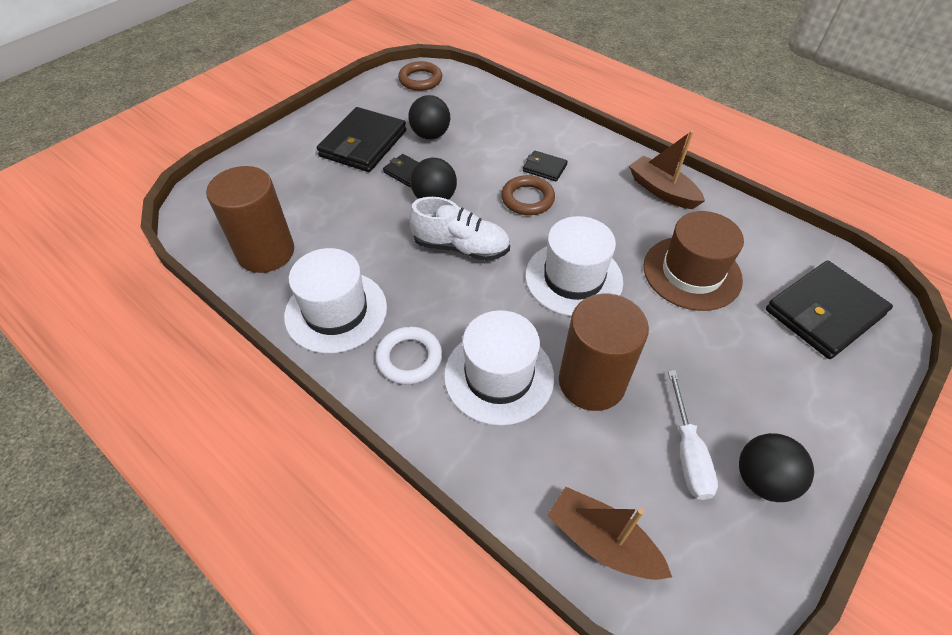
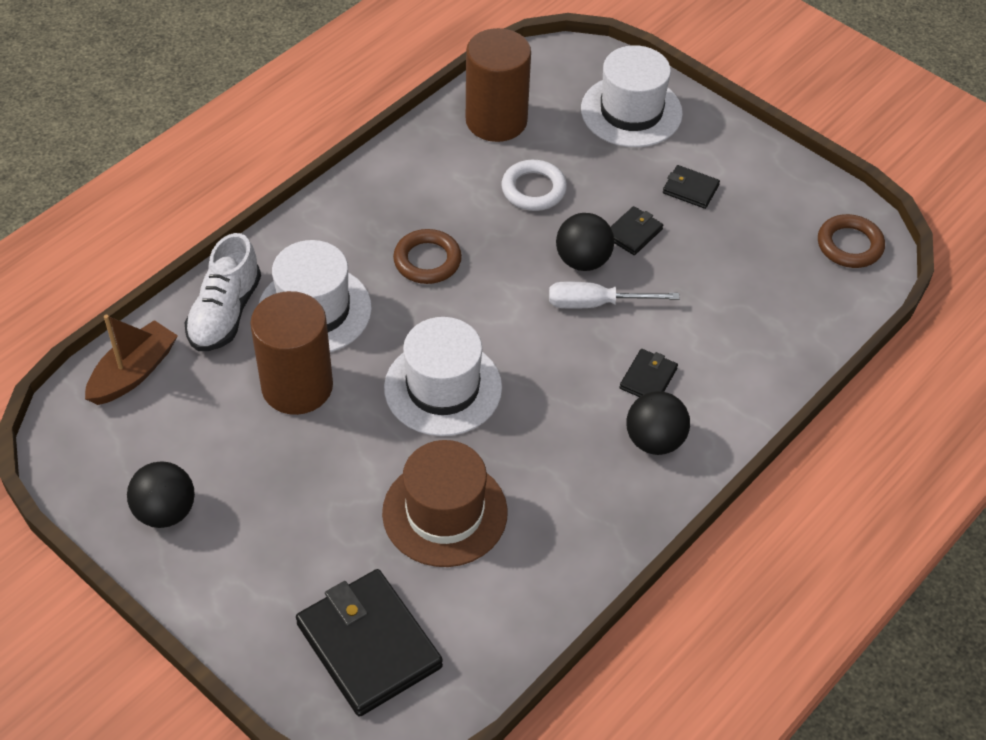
camera: 90 degrees right, 0 degrees up
white hat [284,248,387,354] -> white hat moved to [581,45,683,147]
black wallet [317,107,406,172] -> black wallet [663,165,720,209], size x0.48
white ring [375,326,442,385] -> white ring moved to [501,160,567,211]
black ball [408,95,450,140] -> black ball moved to [626,391,690,455]
white shoe [409,197,510,261] -> white shoe moved to [185,233,261,351]
brown ring [501,175,555,215] -> brown ring moved to [393,229,462,284]
brown boat [629,130,705,209] -> none
white screwdriver [668,370,718,500] -> white screwdriver moved to [549,281,680,309]

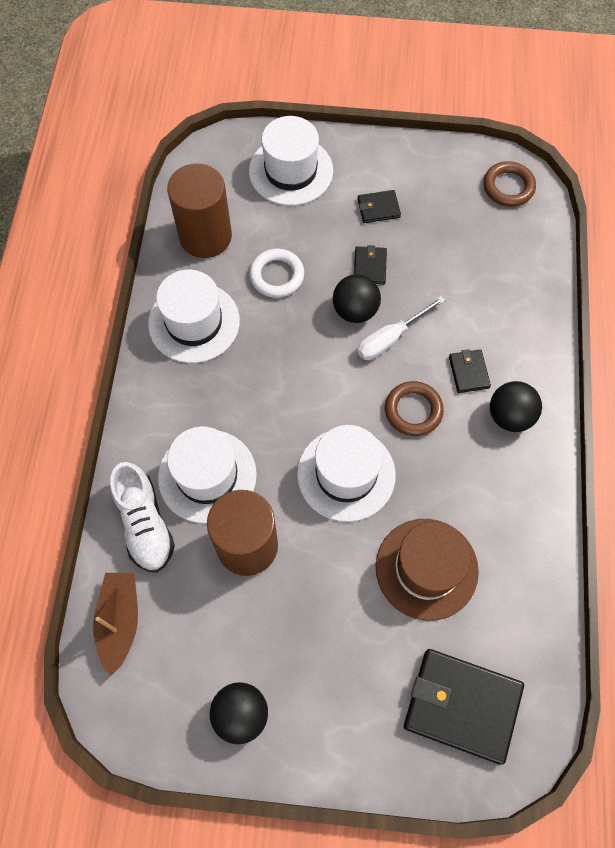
camera: 35 degrees left, 15 degrees up
brown ring [393,229,462,284] -> brown ring moved to [385,381,444,436]
none -> white hat [148,270,240,363]

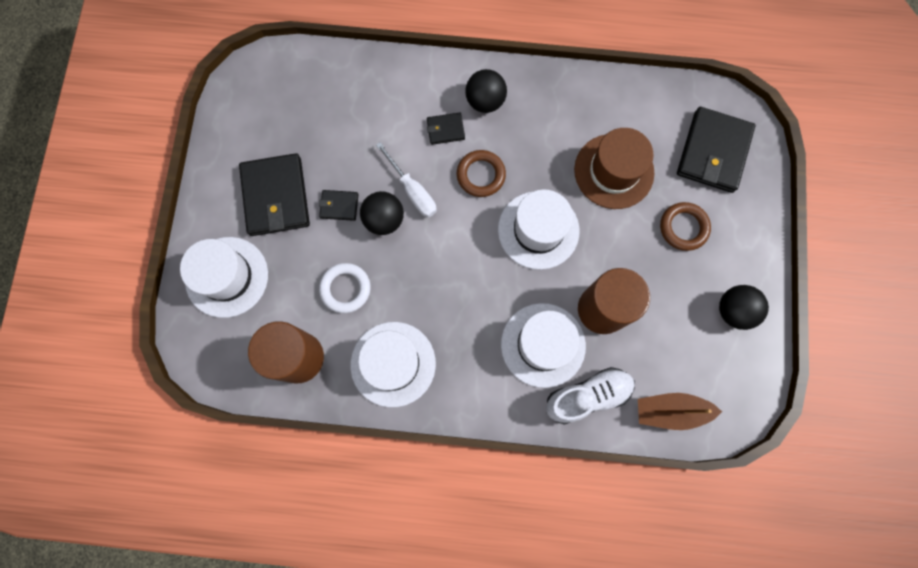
camera: 90 degrees left, 10 degrees up
black wallet [357,190,401,223] -> black wallet [239,153,310,236], size x2.10
brown ring [483,161,536,207] -> brown ring moved to [660,202,711,251]

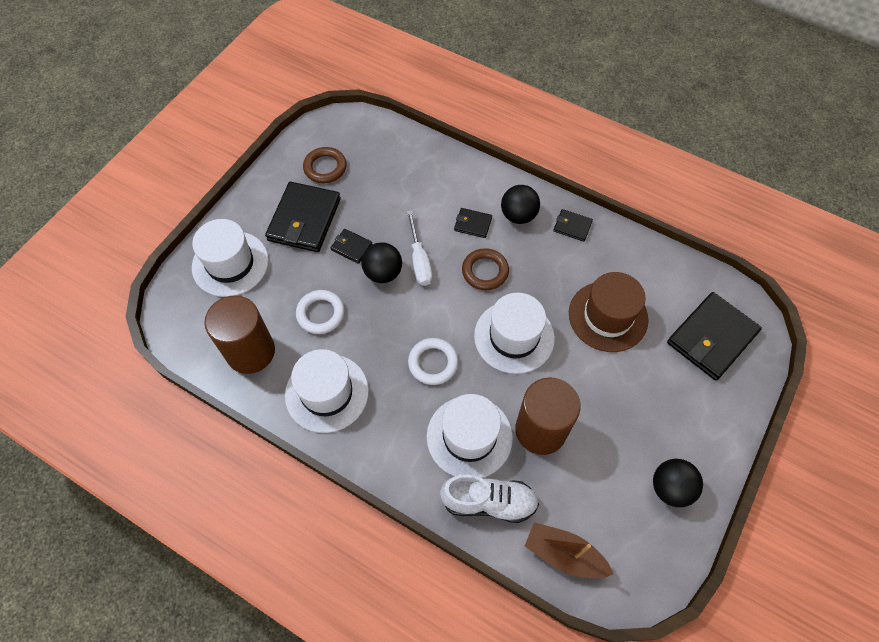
camera: 25 degrees right, 15 degrees down
brown ring [660,202,711,251] -> brown ring moved to [303,147,347,183]
none -> white ring [408,338,458,385]
none -> black wallet [553,209,593,242]

